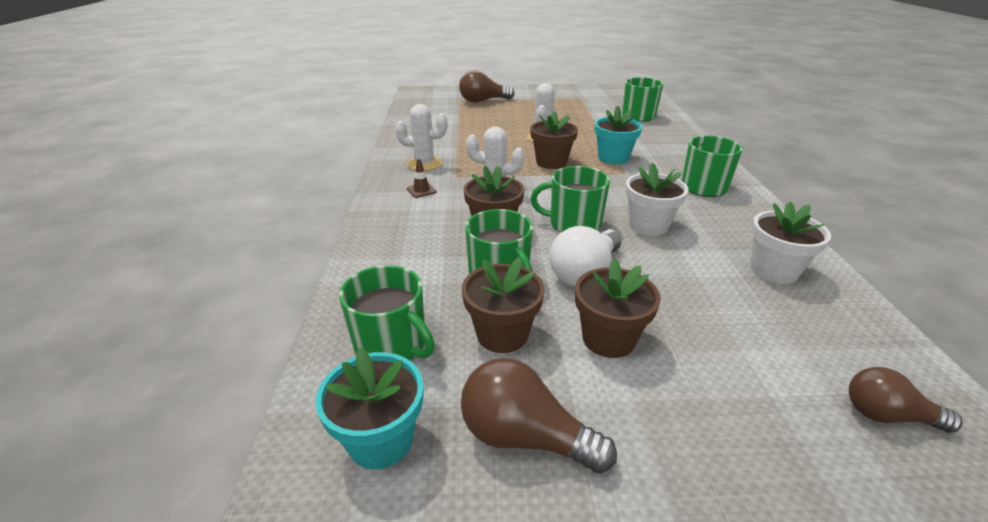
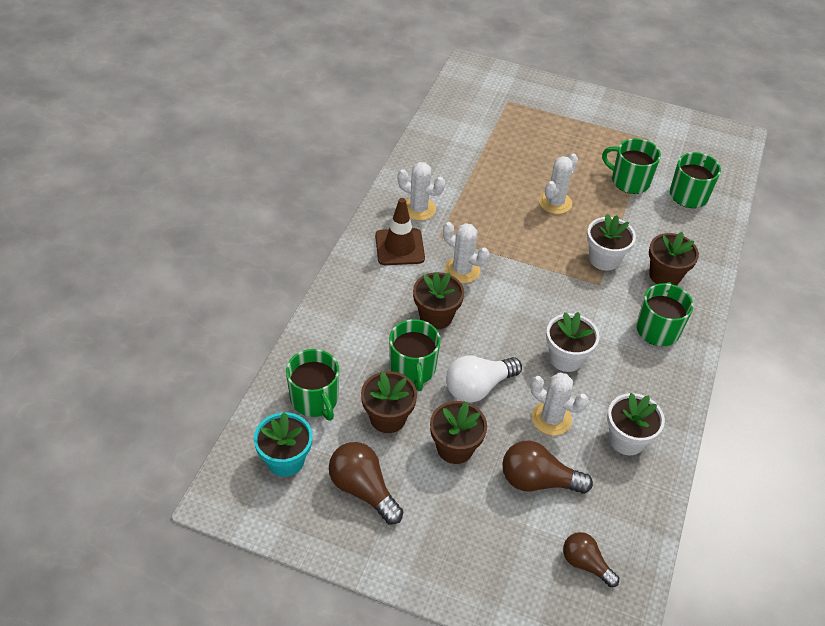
camera: 20 degrees right, 15 degrees up
brown traffic cone [407,158,437,198] -> brown traffic cone [375,198,425,265], size x2.07
brown light bulb [459,70,515,103] -> brown light bulb moved to [502,441,593,494]
brown flower pot [530,111,578,169] -> brown flower pot moved to [649,232,699,285]
green mug [530,166,610,233] -> green mug moved to [602,138,661,194]
turquoise flower pot [595,106,642,165] -> white flower pot [587,214,636,271]
none -> white cactus [530,373,589,435]

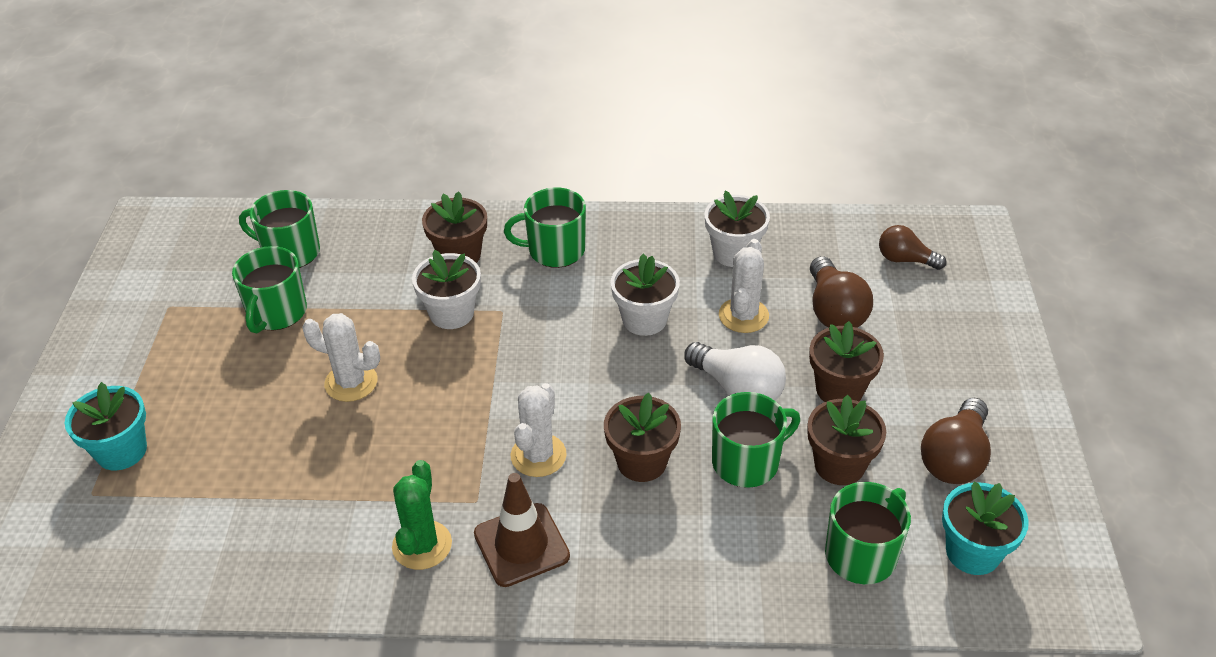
camera: 105 degrees left, 5 degrees down
white cactus [398,162,445,221] -> green cactus [392,460,452,570]
brown light bulb [563,532,619,587] -> brown light bulb turned 90 degrees clockwise [879,225,946,270]
none -> turquoise flower pot [65,382,147,470]

